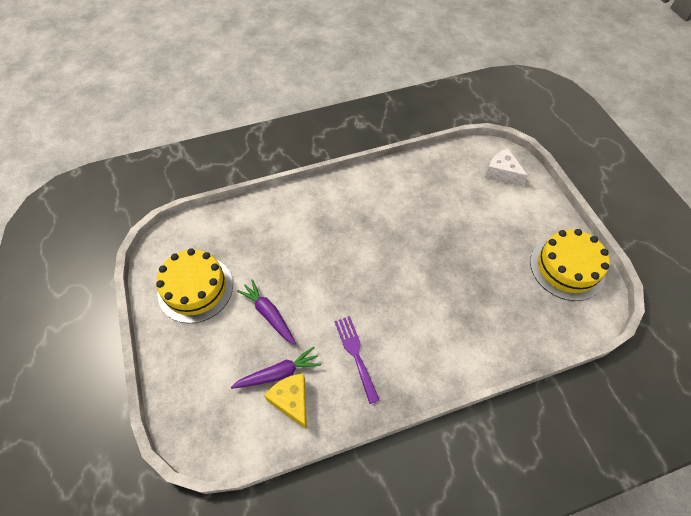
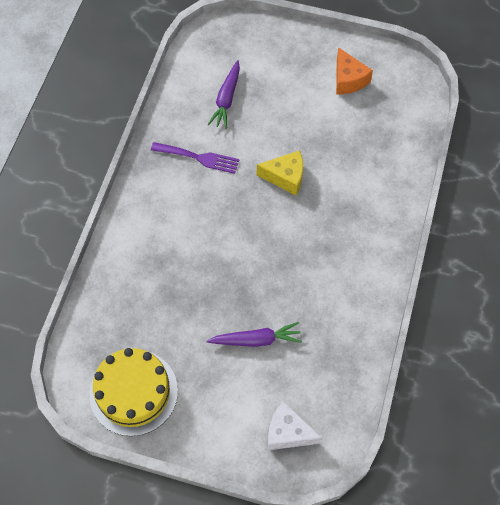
camera: 125 degrees right, 5 degrees up
yellow cake [156,249,233,323] -> orange cheese [336,47,373,95]
purple carrot [237,279,296,344] -> purple carrot moved to [206,322,302,347]
yellow cheese [264,373,307,429] -> yellow cheese moved to [257,150,303,195]
white cheese [485,148,528,187] -> white cheese turned 150 degrees counterclockwise [268,401,322,450]

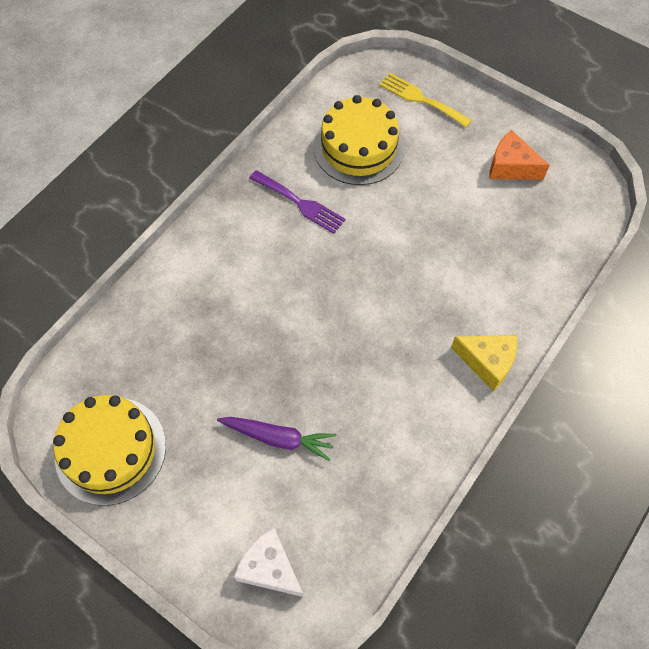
camera: 20 degrees right, 0 degrees up
purple carrot [208,60,240,129] -> yellow cake [314,95,404,185]
yellow cheese [257,150,303,195] -> yellow cheese moved to [451,335,517,391]
orange cheese [336,47,373,95] -> orange cheese turned 120 degrees clockwise [489,130,550,180]
none -> yellow fork [379,73,472,127]

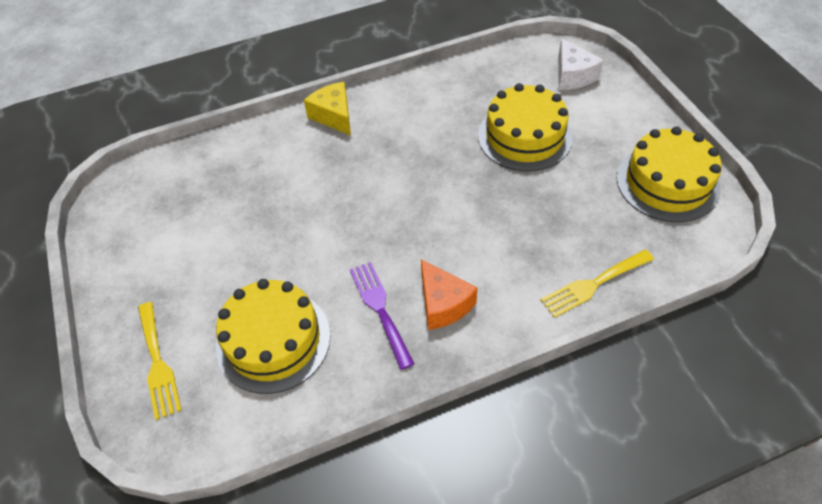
camera: 145 degrees left, 10 degrees down
purple carrot [217,417,336,461] -> yellow cake [478,83,573,171]
orange cheese [489,130,550,180] -> orange cheese moved to [421,259,478,330]
none -> yellow fork [541,250,654,318]

